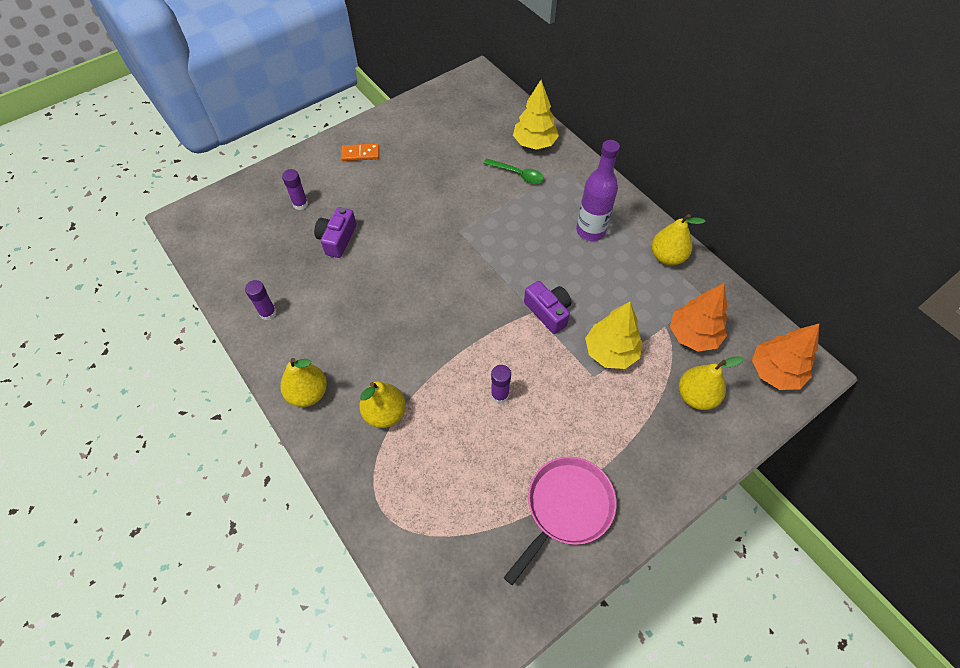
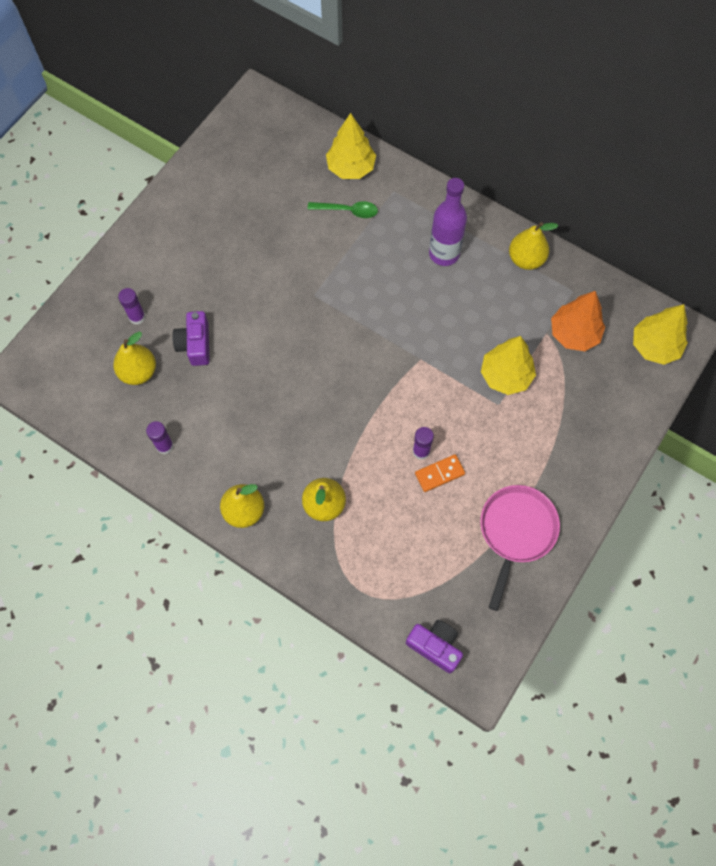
camera: 20 degrees left, 10 degrees up
orange domino [341,144,379,161] -> orange domino moved to [415,455,465,492]
purple camera [524,281,571,334] -> purple camera moved to [406,620,463,673]
yellow pear [679,357,744,410] -> yellow pear moved to [113,332,156,385]
orange tree [752,324,819,390] -> yellow tree [633,304,688,365]

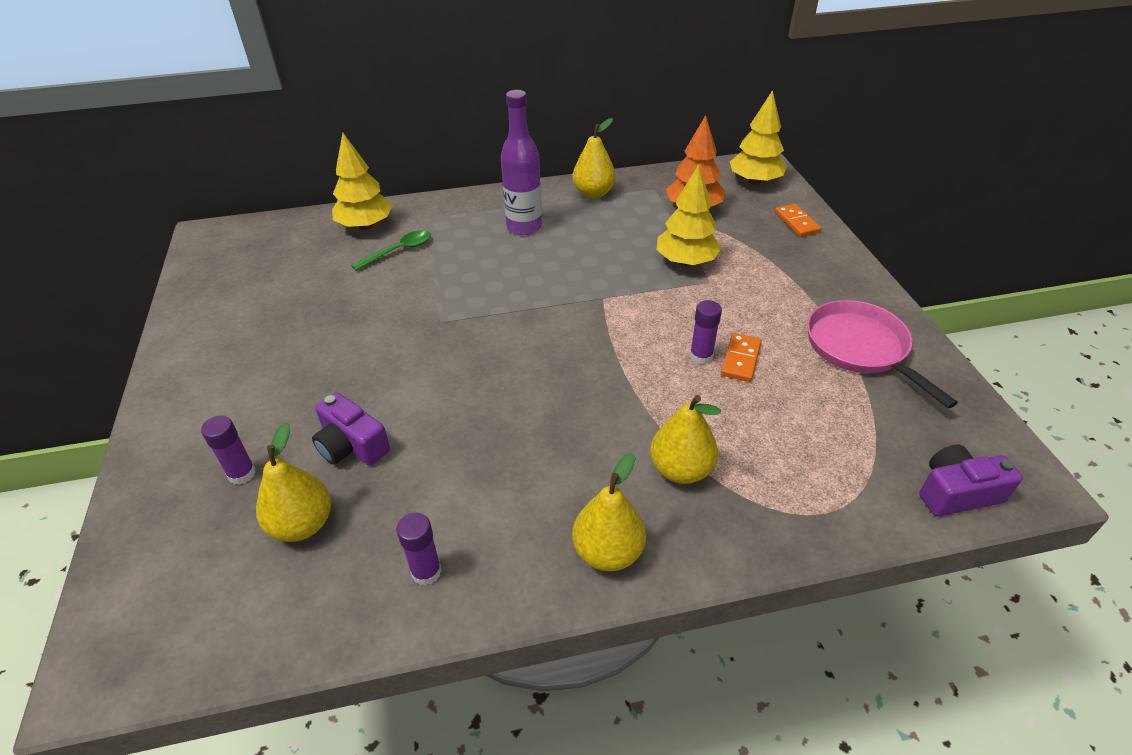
camera: 45 degrees left, 25 degrees down
none -> orange domino [775,204,821,237]

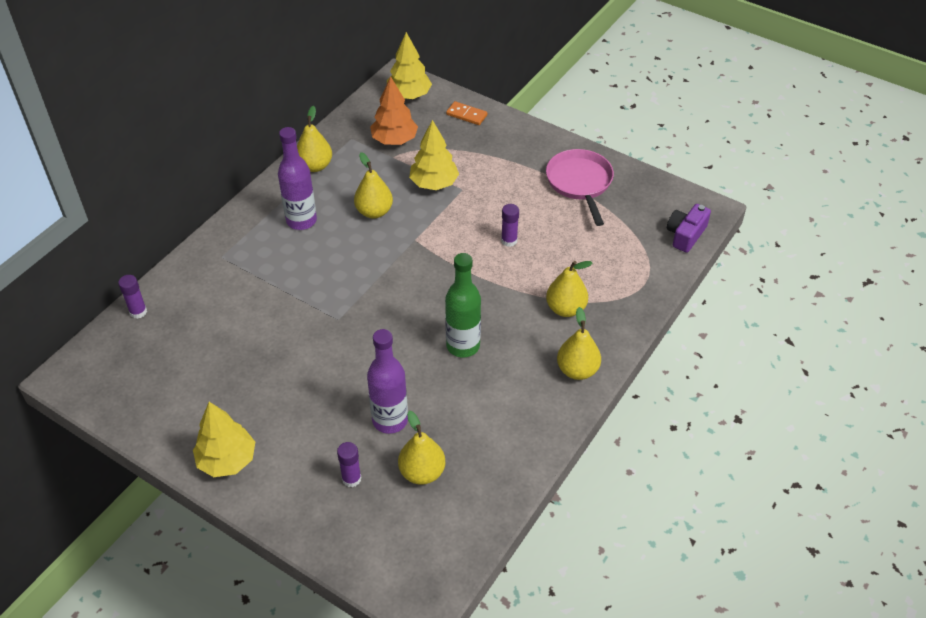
camera: 45 degrees left, 5 degrees up
purple camera [312,392,390,466] -> purple bottle [367,329,408,434]
yellow tree [332,133,393,230] -> yellow tree moved to [193,402,255,477]
green spoon [351,230,431,271] -> none
purple glue stick [397,512,442,586] -> purple glue stick moved to [118,275,147,319]
orange domino [721,333,762,382] -> none
pink pan [807,300,958,408] -> pink pan turned 60 degrees clockwise [546,149,614,226]
none -> yellow pear [354,152,393,219]
none -> green bottle [445,253,481,357]

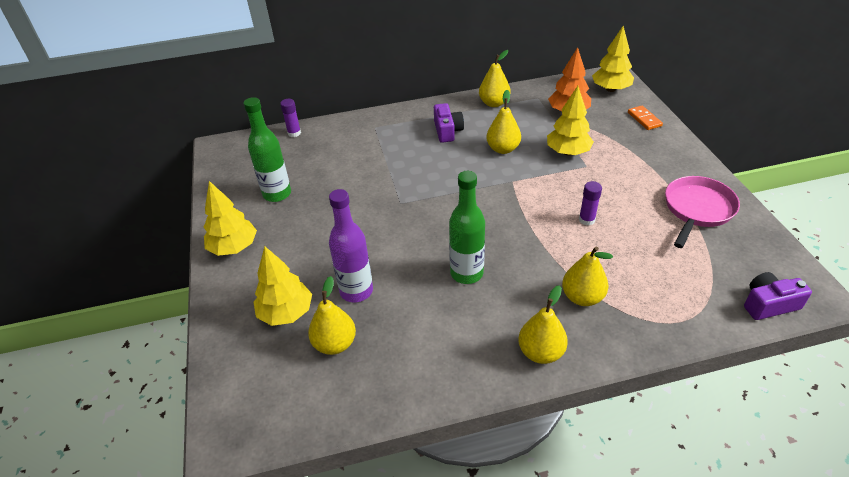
camera: 45 degrees right, 5 degrees down
purple bottle [278,127,317,230] -> purple camera [434,103,464,143]
purple glue stick [337,442,361,487] -> yellow tree [253,246,312,326]
none -> green bottle [243,97,291,202]

